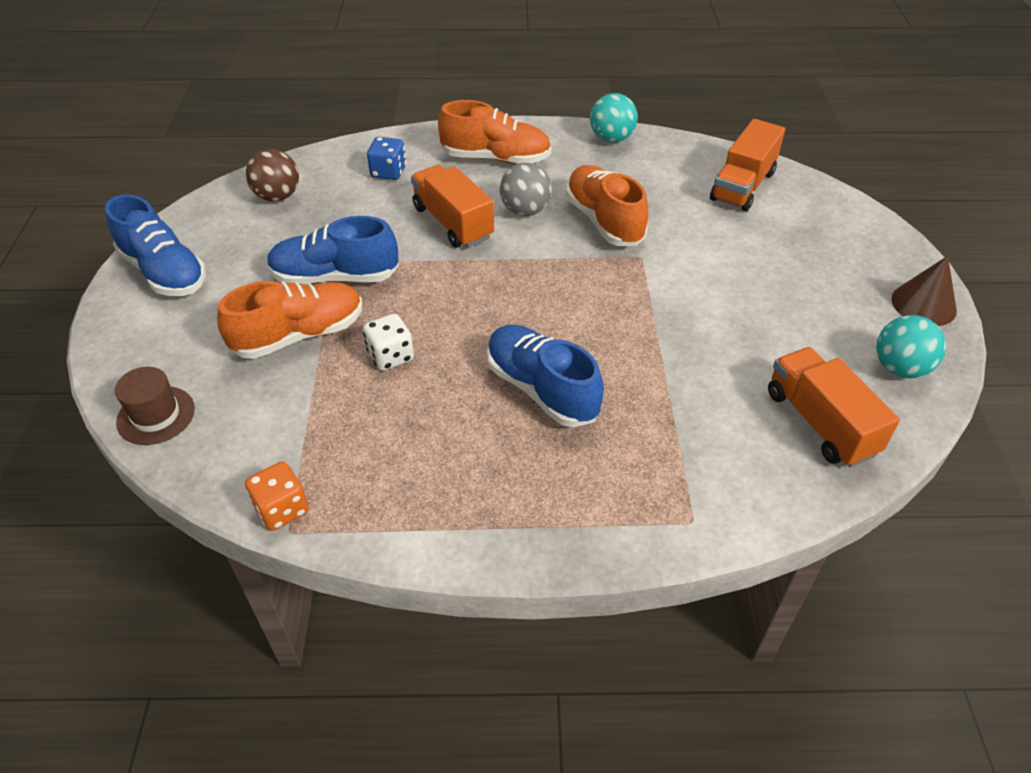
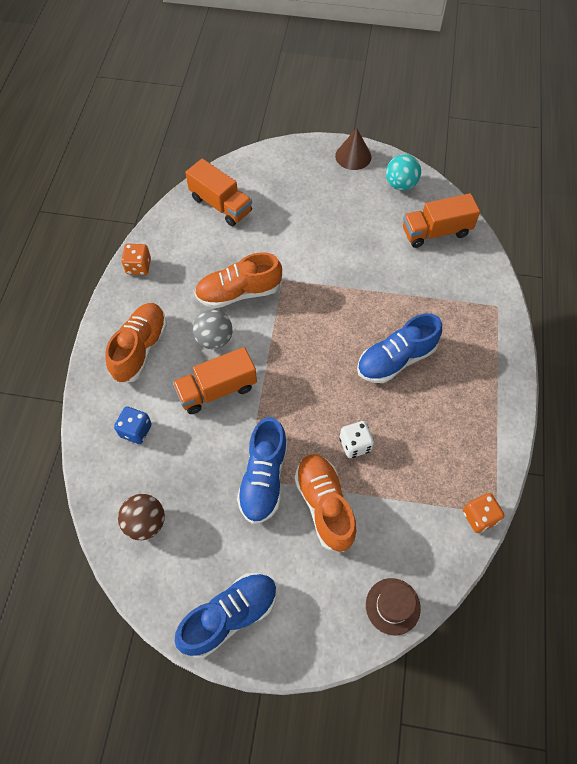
camera: 80 degrees left, 15 degrees up
turquoise ball [590,93,638,143] -> orange dice [121,243,151,275]

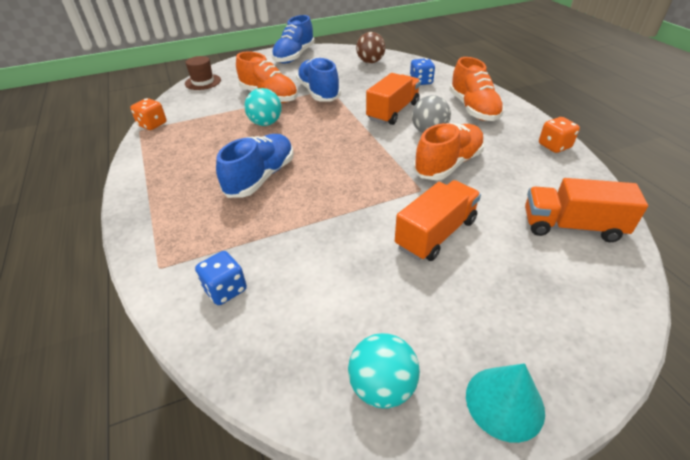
camera: 150 degrees right, 20 degrees down
brown cone [335,128,371,170] -> turquoise cone [466,363,545,443]
white dice [340,421,374,458] -> turquoise ball [244,88,282,126]
orange truck [403,193,480,248] -> orange truck moved to [395,180,481,261]
none -> blue dice [195,251,247,305]

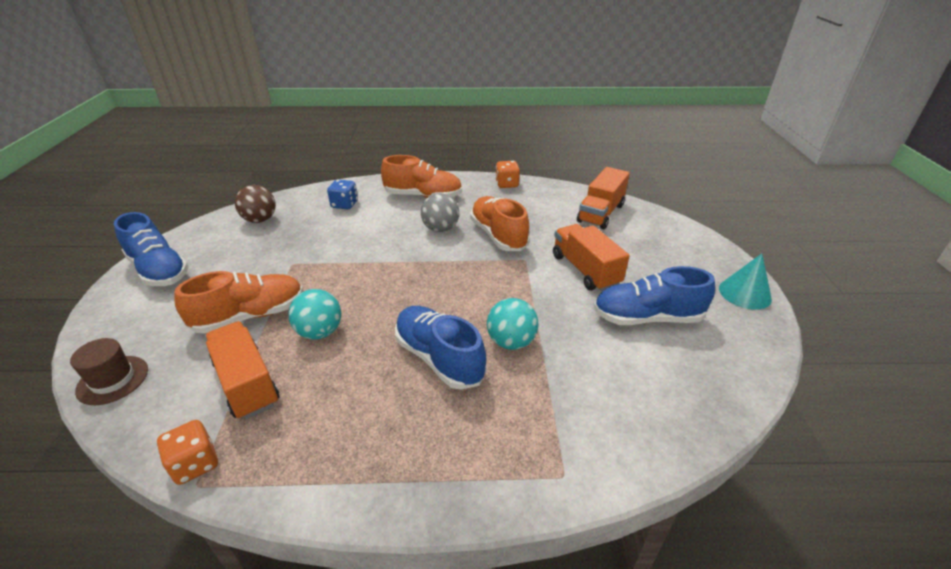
camera: 70 degrees left, 5 degrees down
blue dice [195,251,247,305] -> none
blue shoe [296,57,341,102] -> blue shoe moved to [594,266,715,325]
turquoise ball [348,333,420,409] -> turquoise ball moved to [487,298,538,350]
orange truck [366,73,421,125] -> orange truck moved to [205,321,279,419]

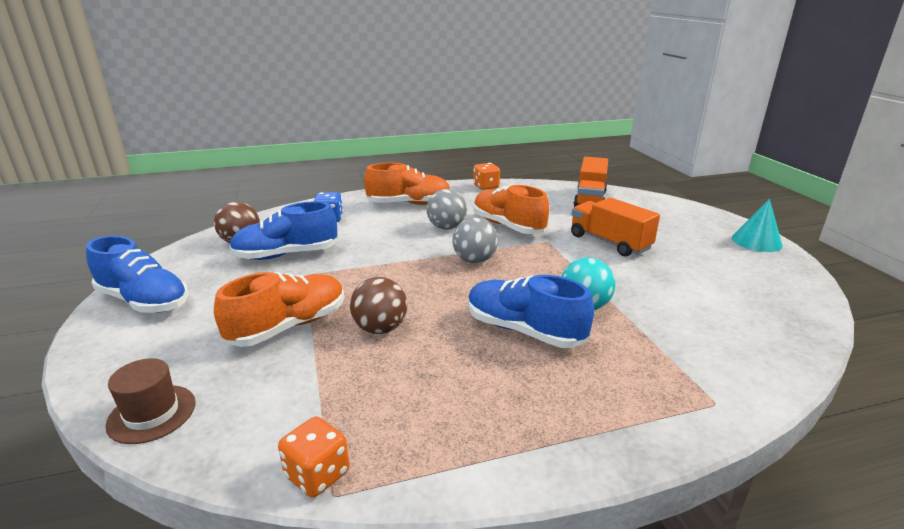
camera: 15 degrees left, 10 degrees down
orange truck [205,321,279,419] -> none
turquoise ball [288,289,341,340] -> brown ball [350,277,407,334]
blue shoe [594,266,715,325] -> blue shoe moved to [229,201,337,260]
none -> grey ball [452,217,498,263]

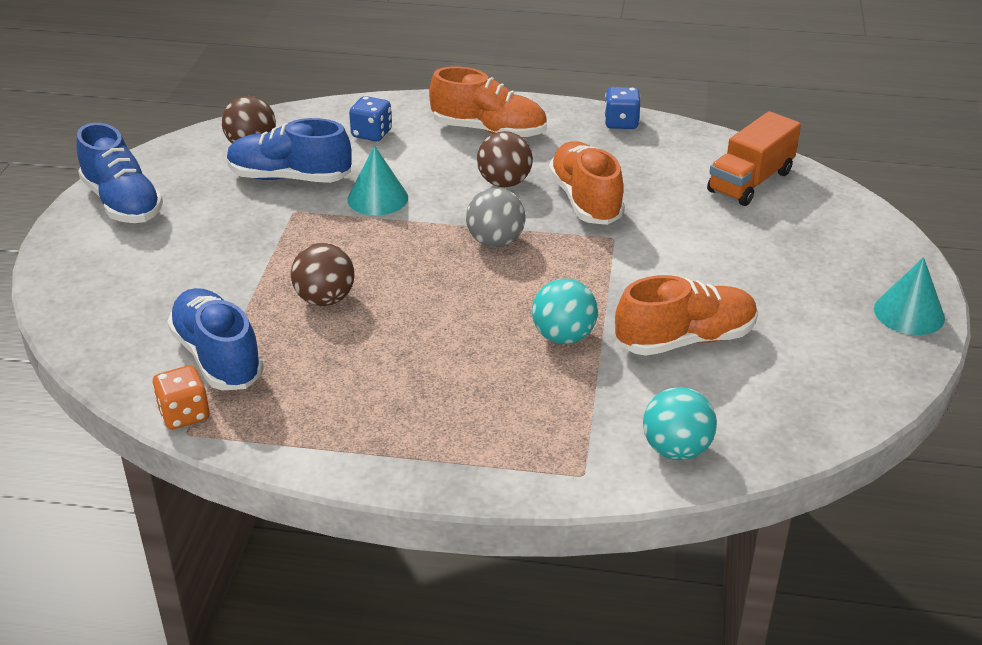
camera: 25 degrees right, 10 degrees up
brown hat [105,358,195,444] -> none
orange shoe [214,272,344,347] -> orange shoe moved to [615,275,758,356]
grey ball [427,189,467,229] -> brown ball [477,131,533,187]
blue shoe [468,275,594,348] -> blue shoe moved to [167,288,264,390]
orange dice [473,163,500,190] -> blue dice [604,87,640,129]
orange truck [571,198,660,257] -> none
none -> turquoise cone [347,145,408,216]
none -> turquoise ball [643,387,717,460]

